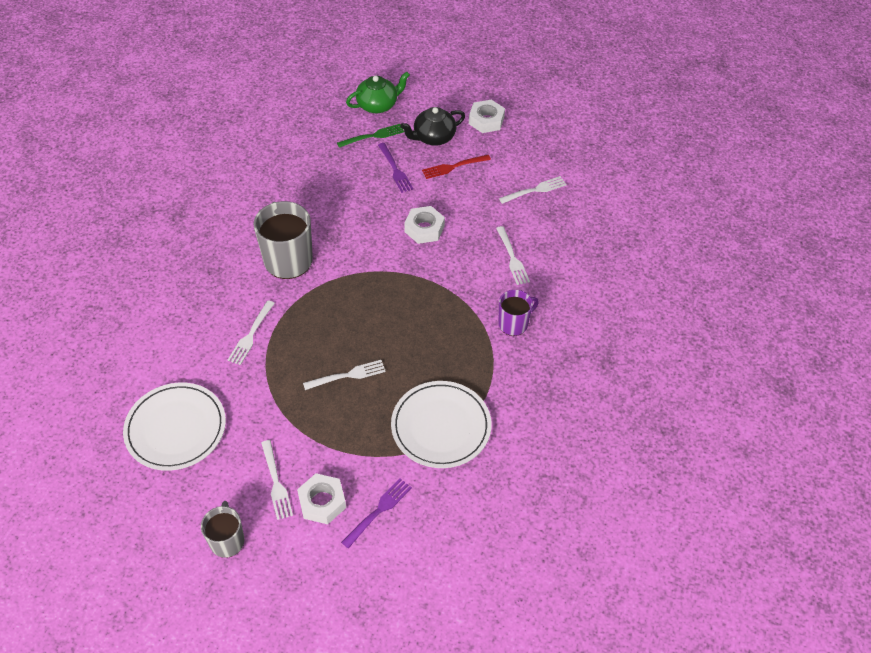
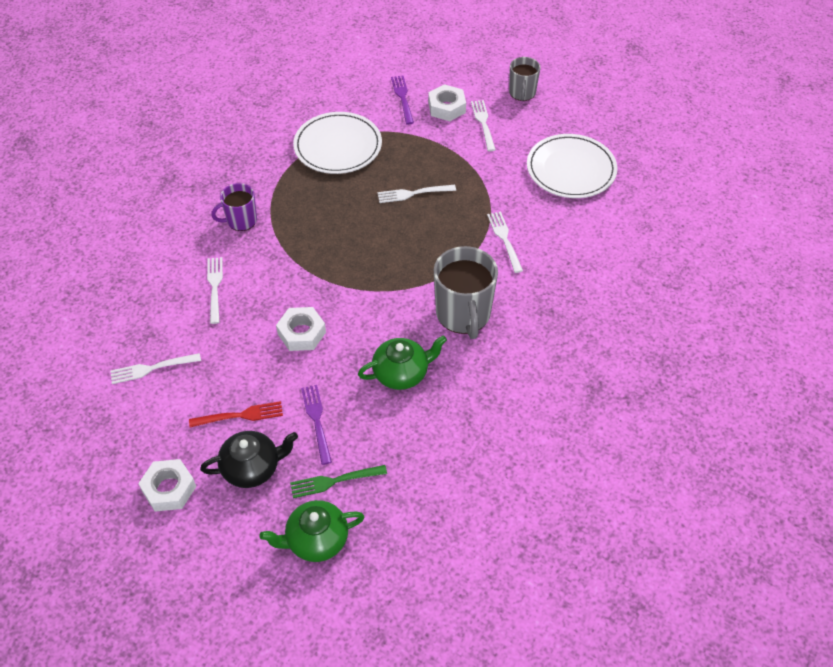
camera: 170 degrees left, 0 degrees up
white fork [228,300,275,365] -> white fork turned 45 degrees counterclockwise [487,212,523,273]
purple fork [341,478,412,549] -> purple fork turned 120 degrees clockwise [391,76,414,124]
none -> green teapot [358,335,447,390]

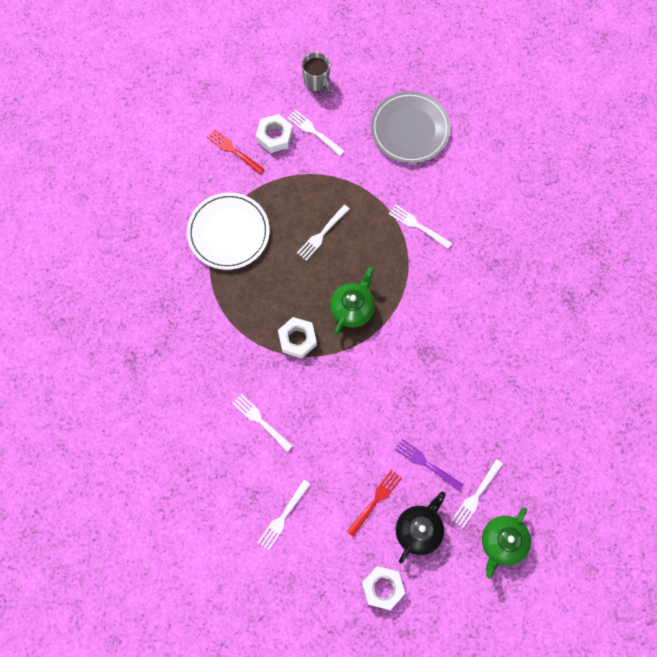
camera: 40 degrees left, 20 degrees up
purple mug [211,183,257,231] -> none
white nut [276,307,326,351] -> white nut moved to [278,317,317,358]
green fork [290,465,387,498] -> white fork [452,459,503,528]
green teapot [358,335,447,390] -> green teapot moved to [330,267,375,335]
purple fork [391,76,414,124] -> red fork [207,129,265,174]
grey mug [434,246,498,339] -> none
white plate [527,134,617,198] -> grey plate [371,91,451,164]

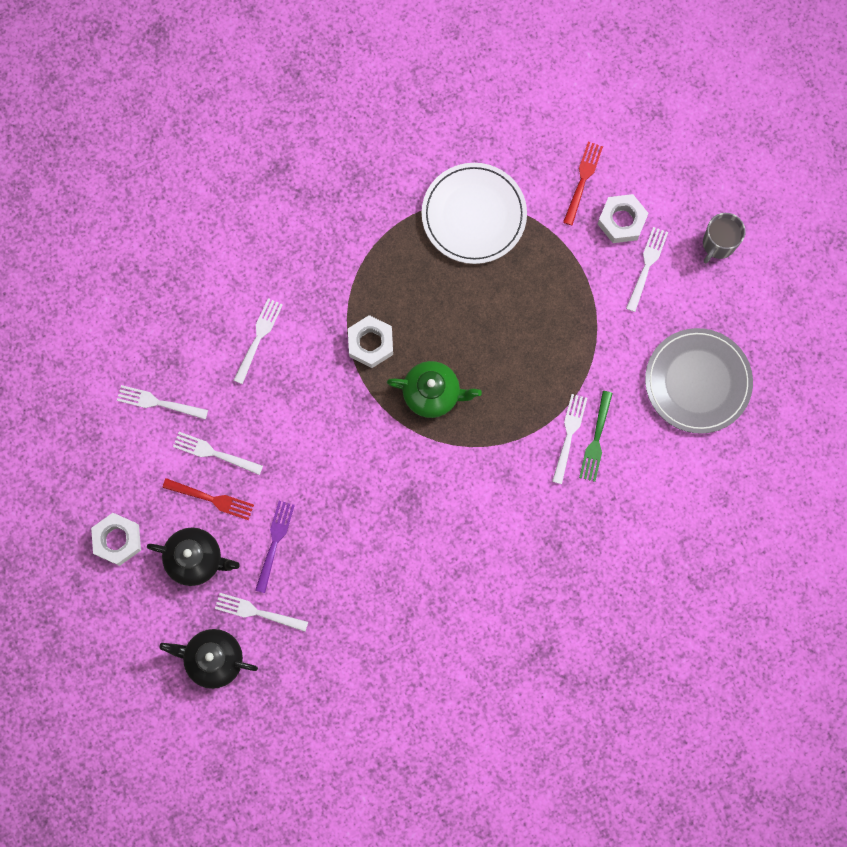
camera: 70 degrees right, 5 degrees up
white fork [297,205,350,261] -> white fork moved to [173,432,263,475]
green teapot [482,507,531,578] -> black teapot [159,629,258,689]
none -> green fork [579,391,613,482]

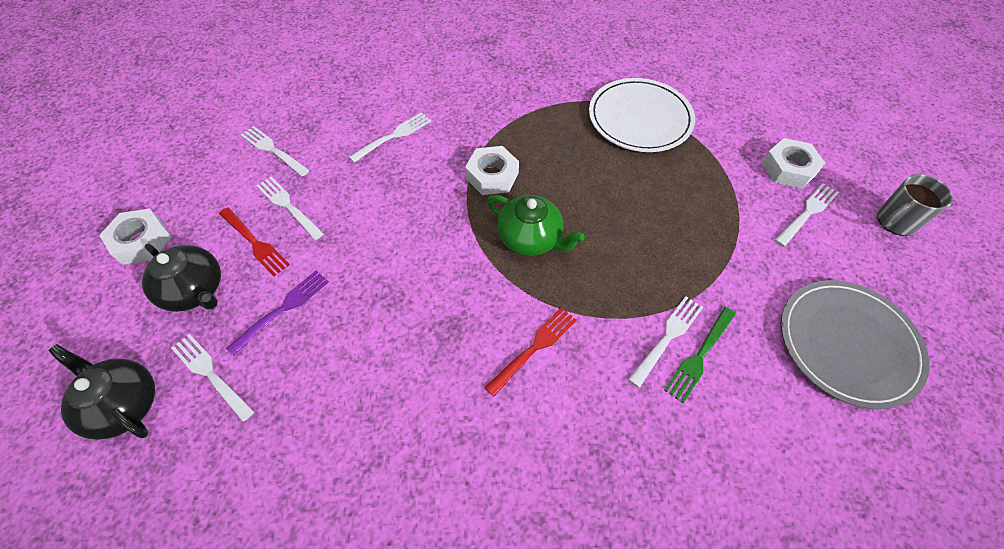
camera: 25 degrees right, 20 degrees down
red fork [563,142,603,226] -> red fork moved to [484,307,577,397]

